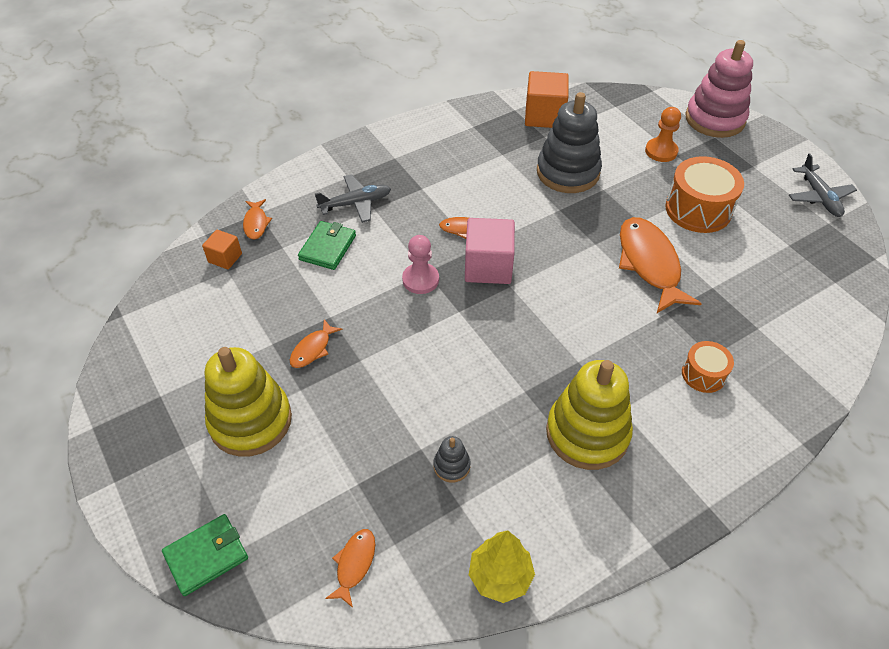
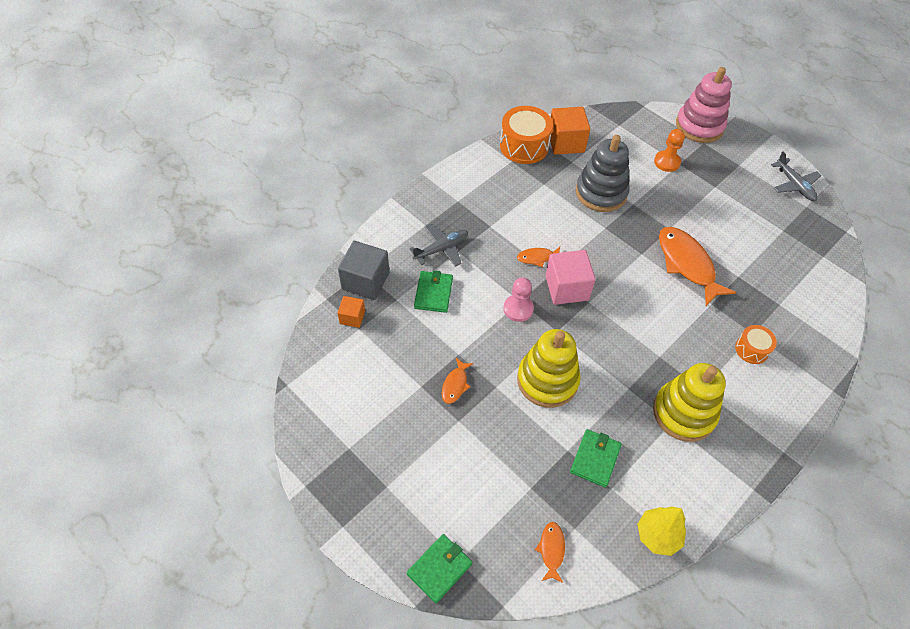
camera: 15 degrees left, 5 degrees up
yellow stacking toy [205,347,292,457] -> yellow stacking toy moved to [517,329,581,408]
orange fish [243,199,272,239] -> grey cube [338,241,389,300]
grey stacking toy [433,436,471,483] -> green wallet [570,429,622,487]
orange drum [665,156,744,233] -> orange drum moved to [500,106,553,164]

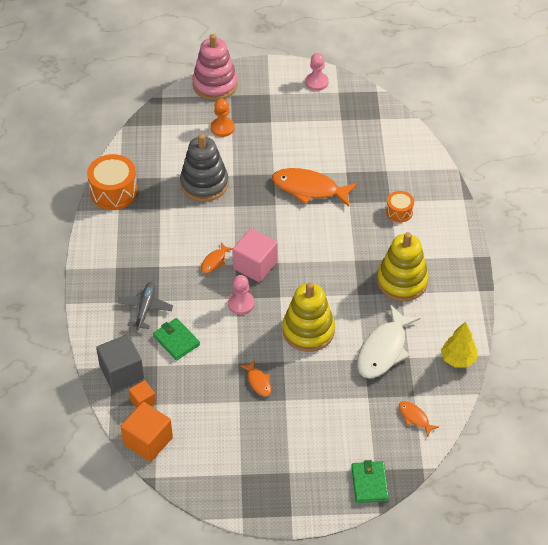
camera: 45 degrees left, 5 degrees down
orange cube [550,107,590,155] -> orange cube moved to [120,402,173,462]
green wallet [570,429,622,487] -> white fish [357,305,420,378]
grey plane [771,151,821,201] -> pink pawn [305,53,329,91]

